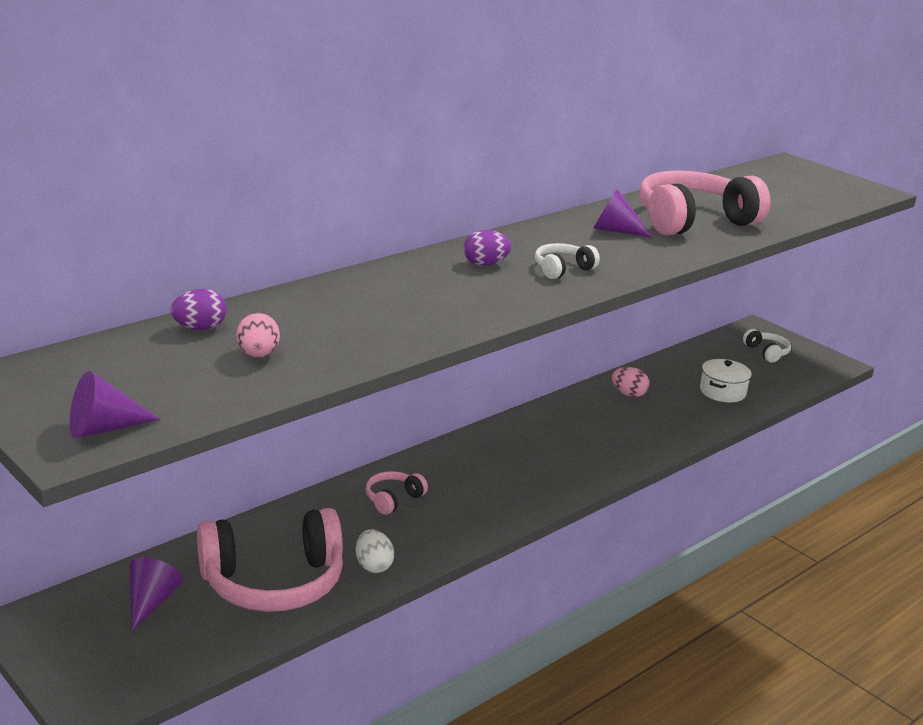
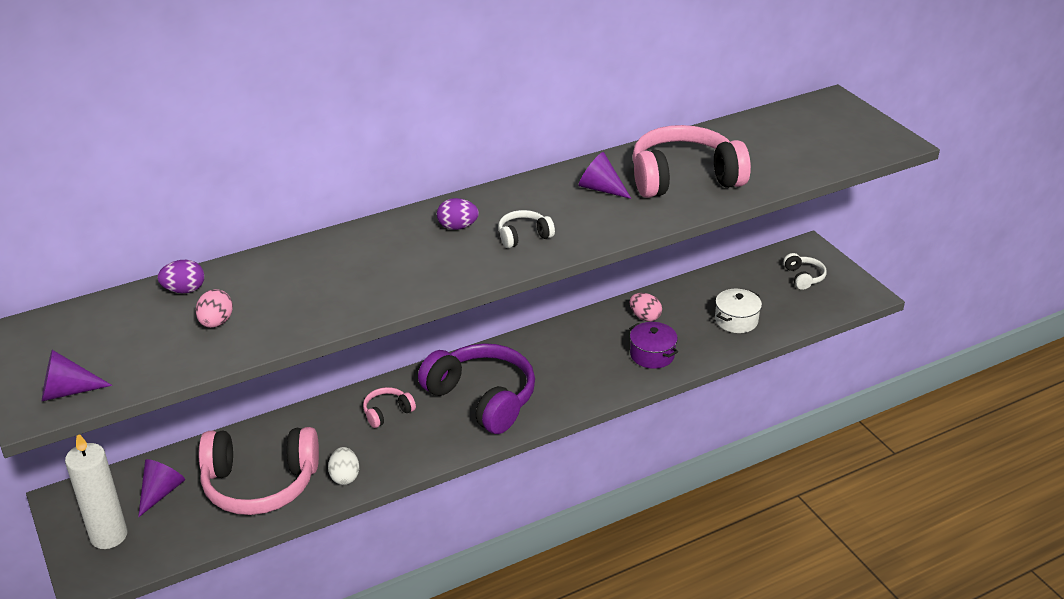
camera: 15 degrees right, 10 degrees up
none -> white candle [65,435,128,549]
none -> purple headphones [418,343,535,434]
none -> purple pot [629,322,678,369]

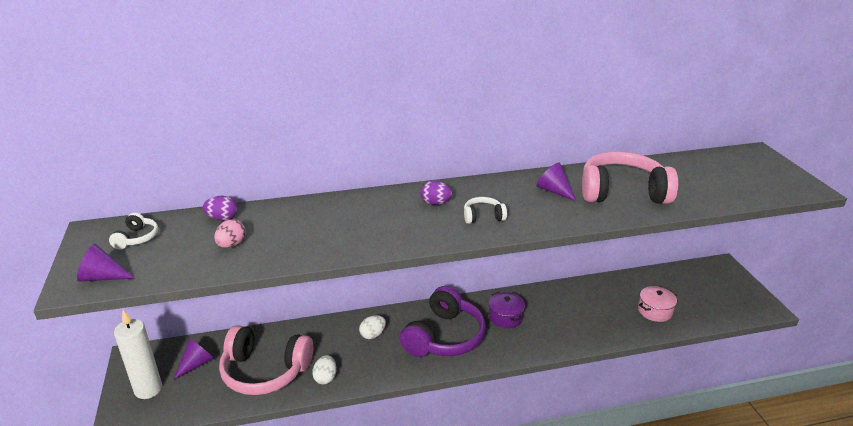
camera: 15 degrees right, 5 degrees down
pink headphones [363,387,416,428] -> white egg [359,315,386,339]
purple headphones [418,343,535,434] -> purple headphones turned 60 degrees clockwise [400,286,486,357]
purple pot [629,322,678,369] -> purple pot moved to [489,292,525,328]
pink egg [630,293,662,321] -> none
white pot [715,289,762,333] -> pink pot [638,286,677,322]
white headphones [783,253,827,290] -> white headphones moved to [109,213,158,250]

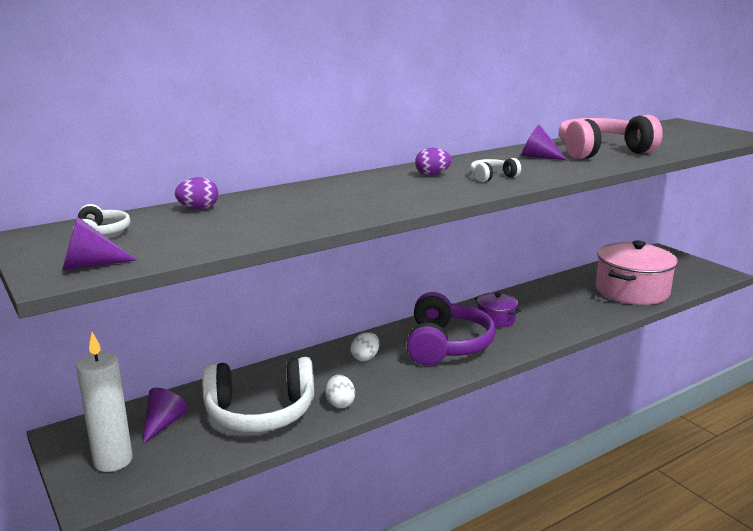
camera: 20 degrees left, 10 degrees down
pink egg [214,219,245,248] -> none
pink headphones [219,325,313,395] -> white headphones [202,357,314,432]
pink pot [638,286,677,322] -> pink pot [596,240,678,305], size x2.01

